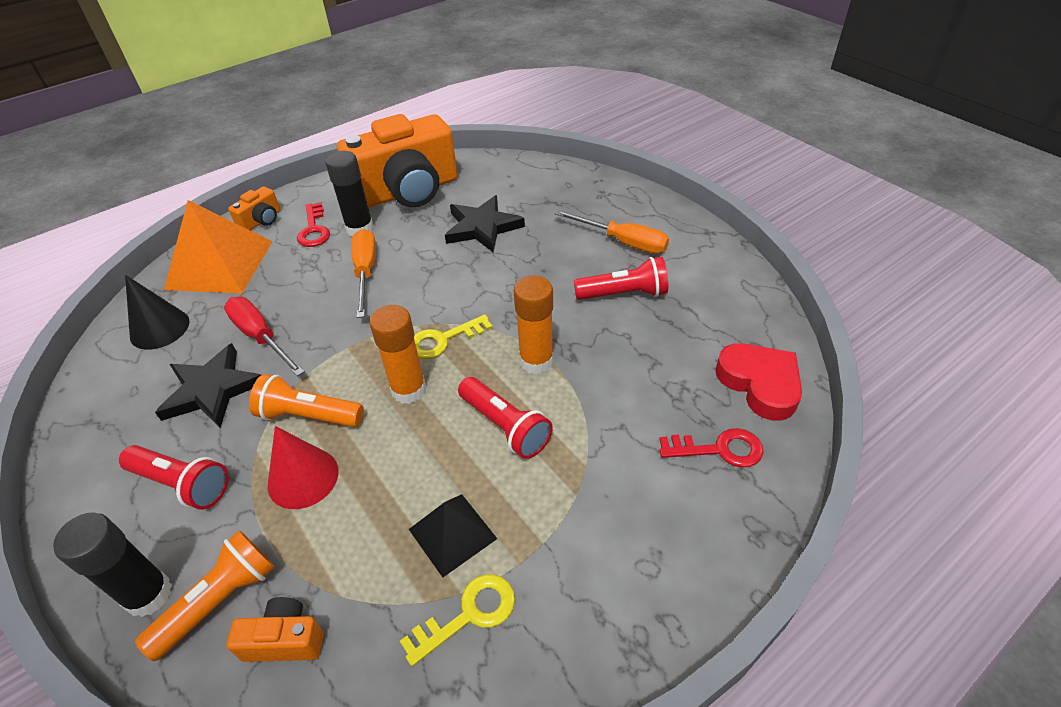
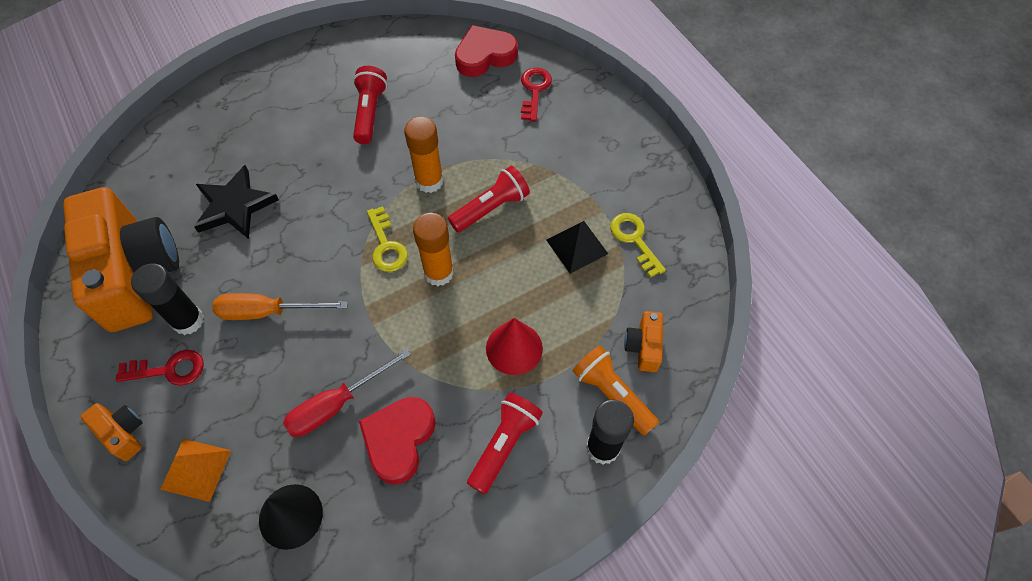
camera: 85 degrees left, 15 degrees up
black star [155,343,261,428] -> red heart [359,397,436,485]
orange pyramid [164,200,272,293] -> orange pyramid [160,439,231,502], size x0.55
orange flashlight [249,374,364,427] -> none
orange screwdriver [554,210,669,254] -> none

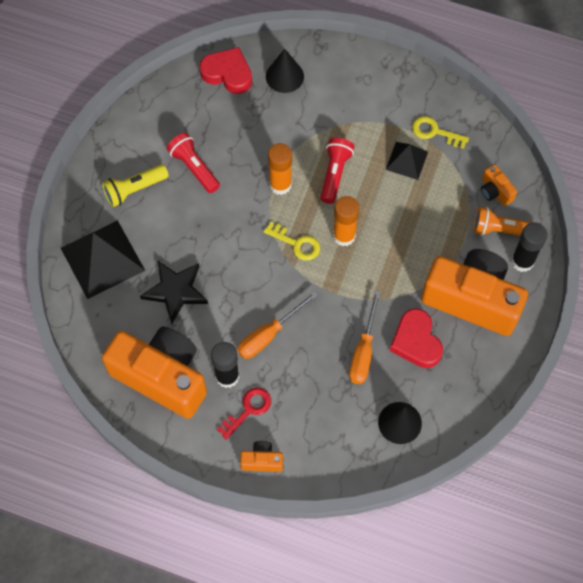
camera: 40 degrees left, 5 degrees up
orange pyramid [160,439,231,502] -> none
red screwdriver [283,348,411,437] -> orange screwdriver [349,290,381,384]
red heart [455,25,518,77] -> red heart turned 90 degrees clockwise [199,47,252,94]
red flashlight [467,393,543,494] -> orange camera [421,249,528,336]
red cone [486,318,543,375] -> none
red key [521,68,552,122] -> black cone [266,49,304,93]
none -> black pyramid [61,220,145,299]
none -> yellow flashlight [102,164,169,207]

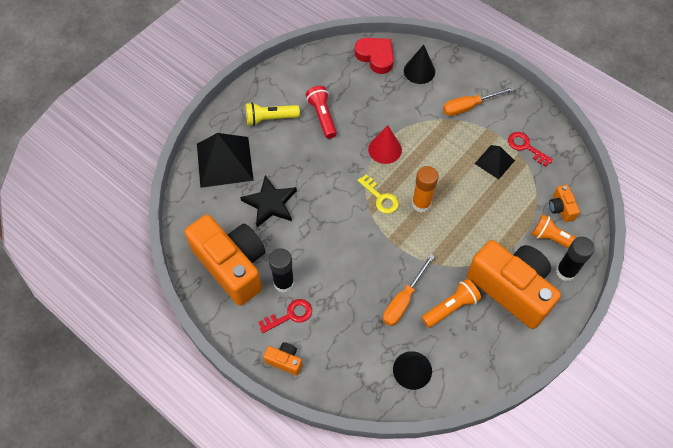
camera: 20 degrees right, 5 degrees down
orange screwdriver [237,291,318,359] -> orange screwdriver moved to [443,87,515,116]
orange glue stick [268,143,292,195] -> red cone [368,125,402,164]
red flashlight [320,138,354,204] -> none
red heart [390,308,443,368] -> orange flashlight [421,279,481,328]
yellow key [412,116,469,149] -> red key [508,132,553,167]

